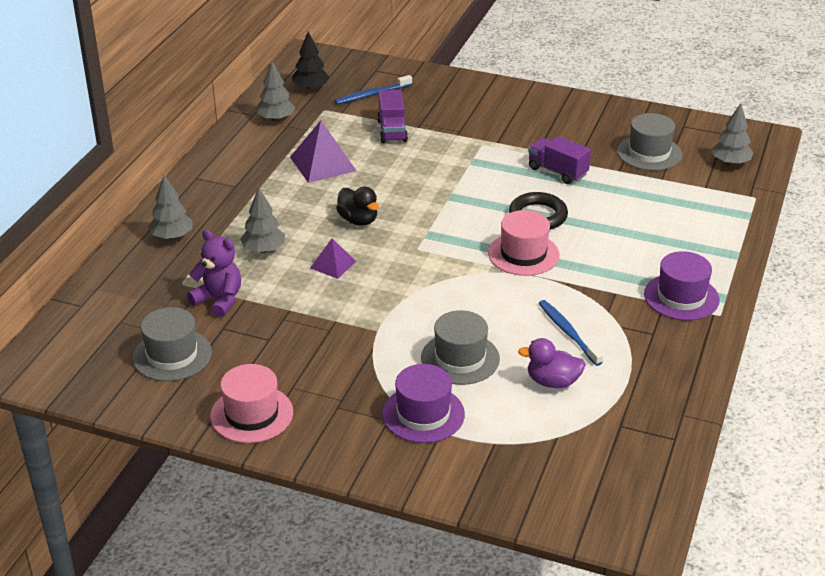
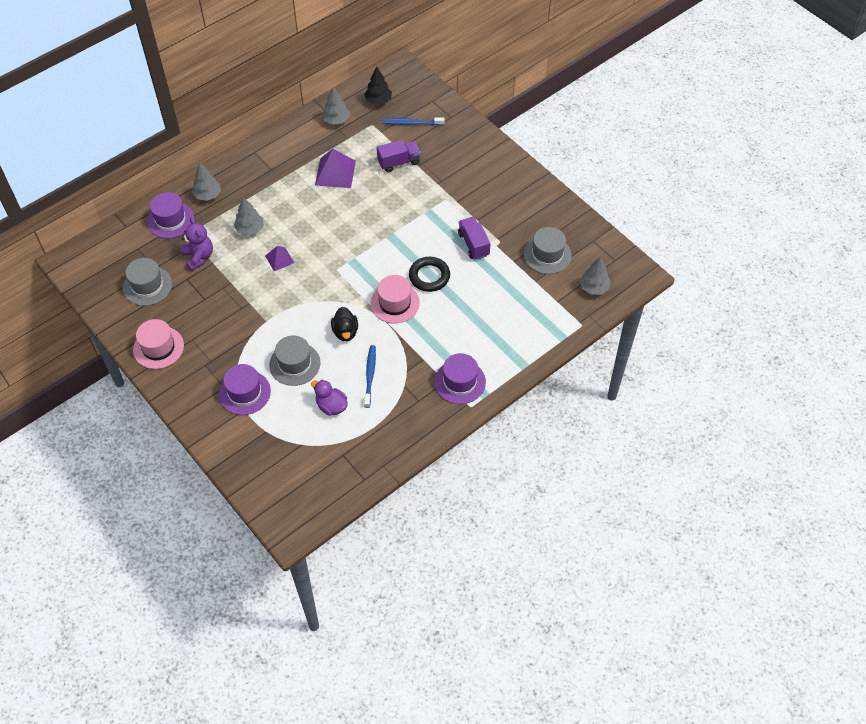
camera: 30 degrees right, 20 degrees up
black duck [336,187,379,226] -> black duck moved to [331,307,358,341]
purple truck [377,90,408,143] -> purple truck turned 135 degrees counterclockwise [377,140,421,172]
none -> purple hat [147,192,194,238]

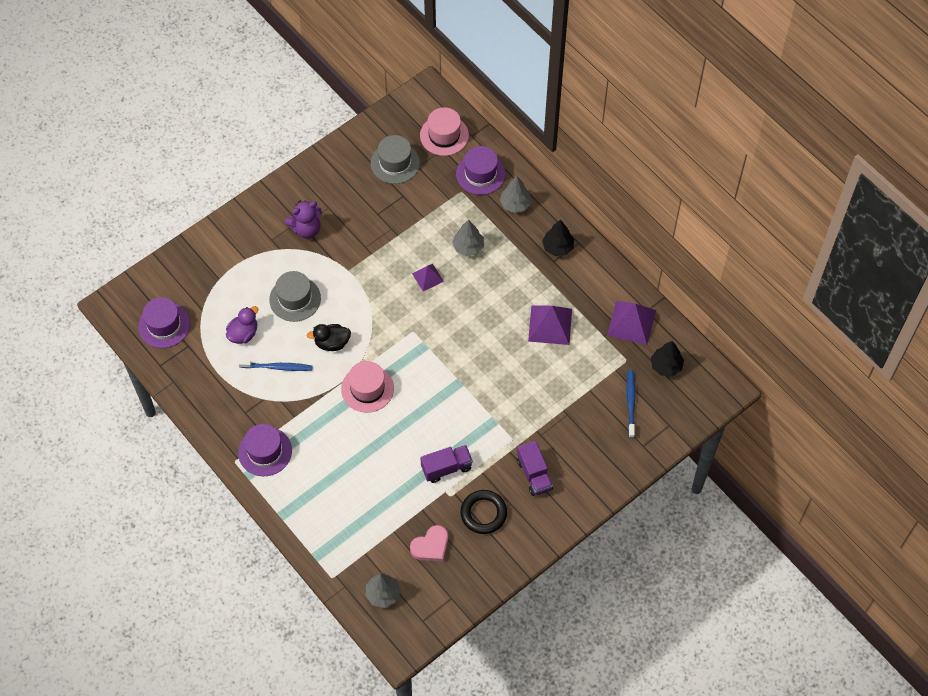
camera: 90 degrees right, 5 degrees up
pink hat [133,319,184,369] -> pink hat moved to [420,107,469,156]
purple teddy bear [180,217,213,271] -> purple teddy bear moved to [285,200,321,238]
purple hat [219,364,271,415] -> purple hat moved to [138,297,190,348]
grey tree [322,87,350,125] -> purple pyramid [607,301,656,345]
purple truck [377,140,421,172] -> purple truck moved to [517,441,553,496]
black ring [409,257,450,292] -> black ring moved to [460,490,507,534]
grey hat [524,227,572,274] -> pink heart [410,525,448,562]
none -> black tree [542,220,574,256]

